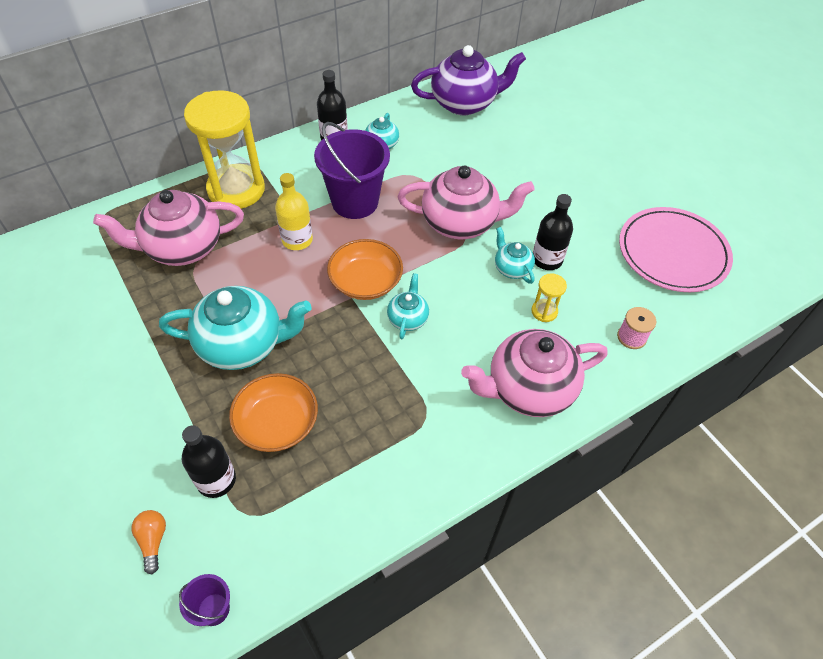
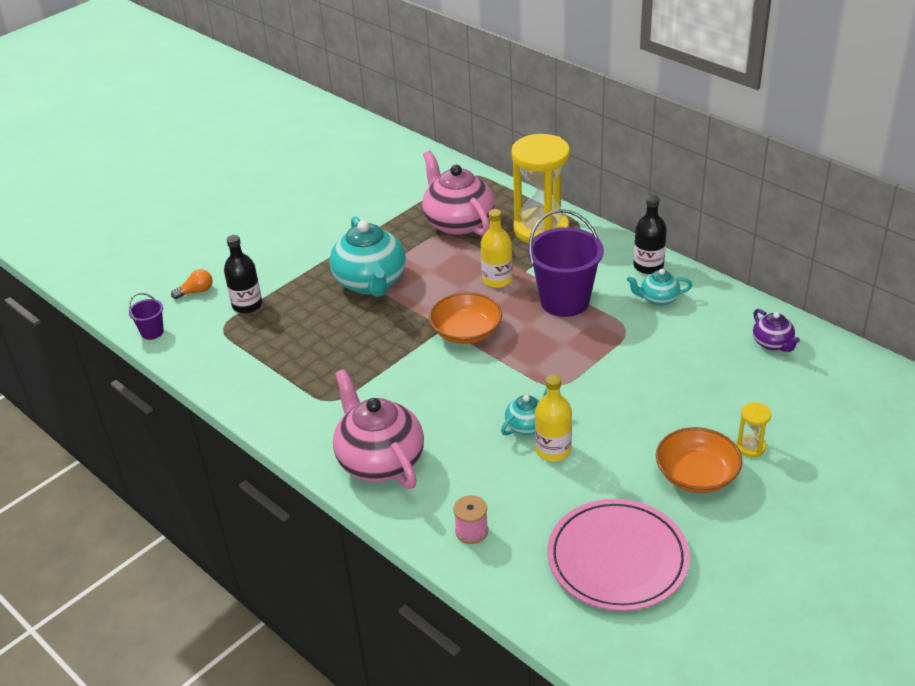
camera: 80 degrees right, 15 degrees down
orange bowl [229,373,318,452] -> orange bowl moved to [656,427,743,493]
turquoise teapot [387,273,429,339] -> none
pink teapot [398,165,535,239] -> none
purple teapot [411,45,526,115] -> purple teapot [753,309,800,352], size x0.49
yellow hourglass [531,273,567,322] -> yellow hourglass moved to [736,402,771,457]
black bottle [533,194,573,270] -> yellow bottle [535,374,572,461]

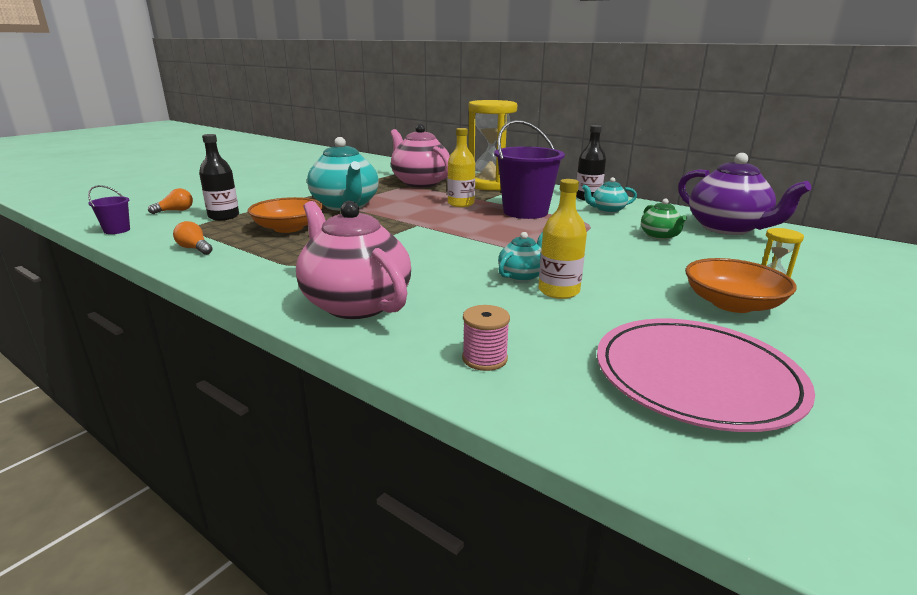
camera: 10 degrees left, 15 degrees down
orange bowl [429,292,502,344] -> orange bowl moved to [247,197,323,233]
purple teapot [753,309,800,352] -> purple teapot [678,153,811,235], size x2.03
none -> orange light bulb [173,221,213,255]
none -> green teapot [641,199,687,240]

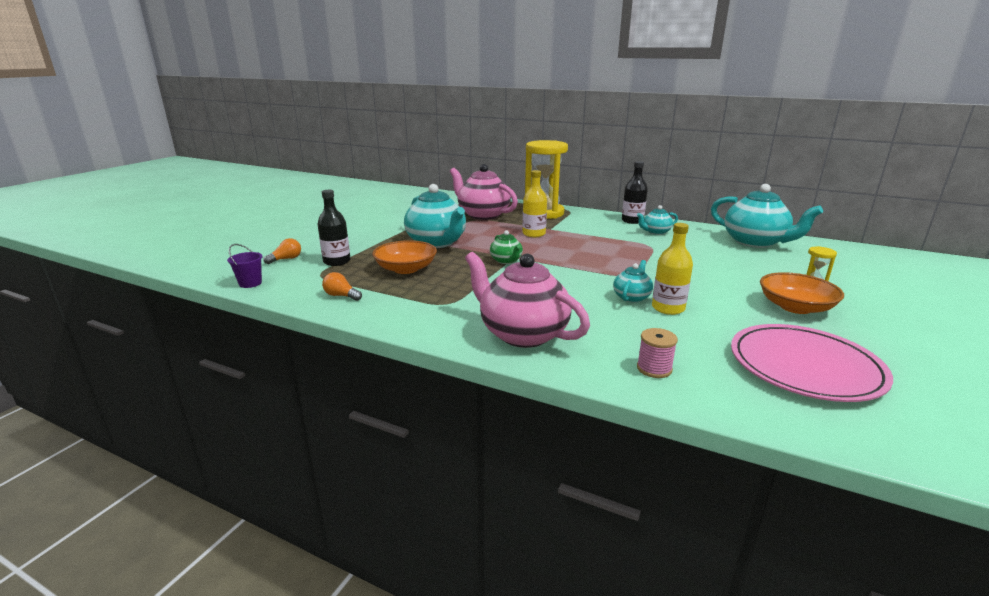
camera: 10 degrees left, 0 degrees up
purple bucket [495,120,565,219] -> none
green teapot [641,199,687,240] -> green teapot moved to [490,230,523,264]
purple teapot [678,153,811,235] -> turquoise teapot [711,184,823,248]

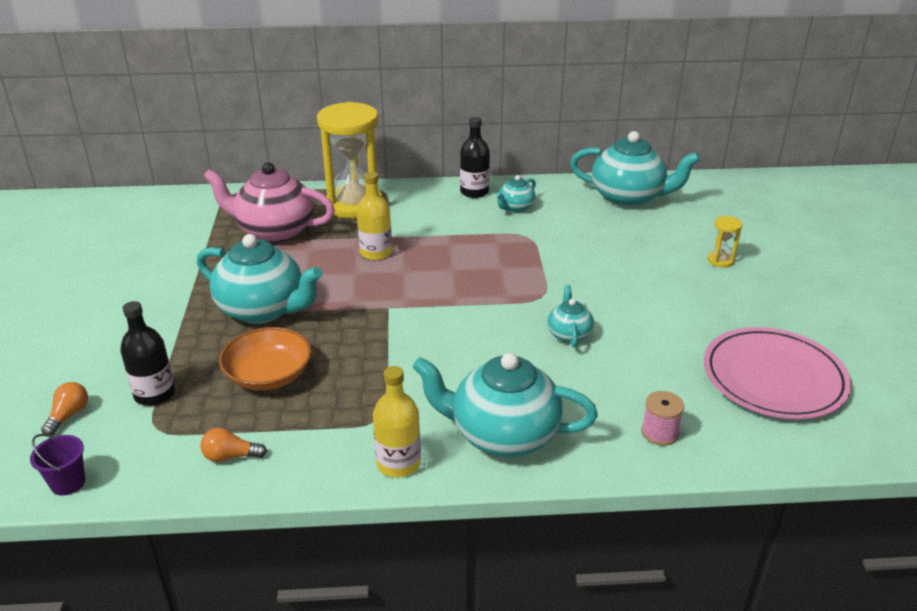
camera: 30 degrees left, 10 degrees up
pink teapot [465,252,590,348] -> turquoise teapot [412,353,598,457]
green teapot [490,230,523,264] -> none
yellow bottle [652,223,693,315] -> yellow bottle moved to [373,366,421,478]
orange bowl [760,272,844,314] -> none

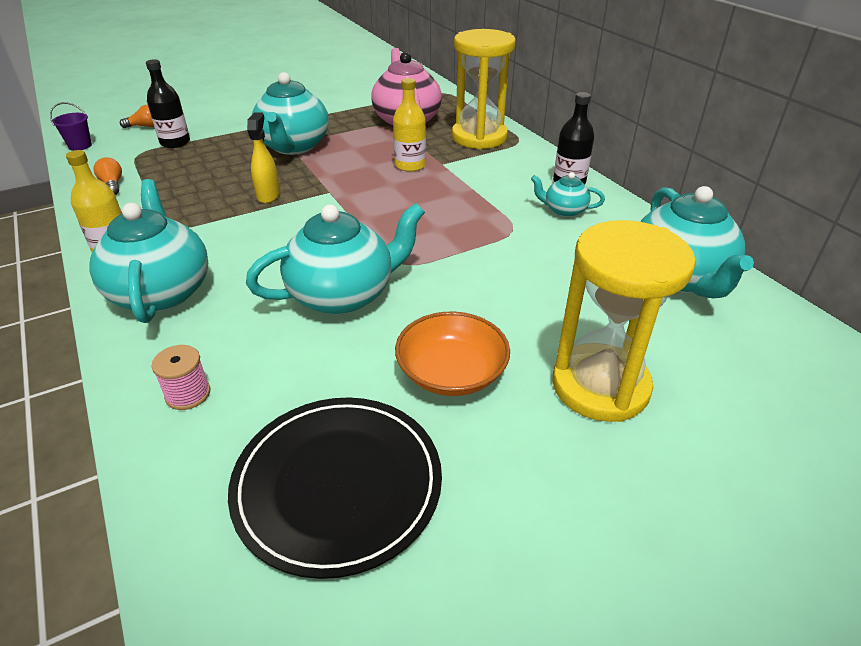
camera: 65 degrees right, 5 degrees up
orange bowl [219,327,312,391] -> orange bowl moved to [395,311,510,396]
turquoise teapot [547,285,594,347] -> turquoise teapot [246,203,425,315], size x2.03
pink plate [704,327,852,419] -> black plate [228,397,442,579]
yellow hourglass [708,216,743,268] -> yellow hourglass [552,220,696,422], size x2.42
none -> yellow spray bottle [247,112,280,204]

